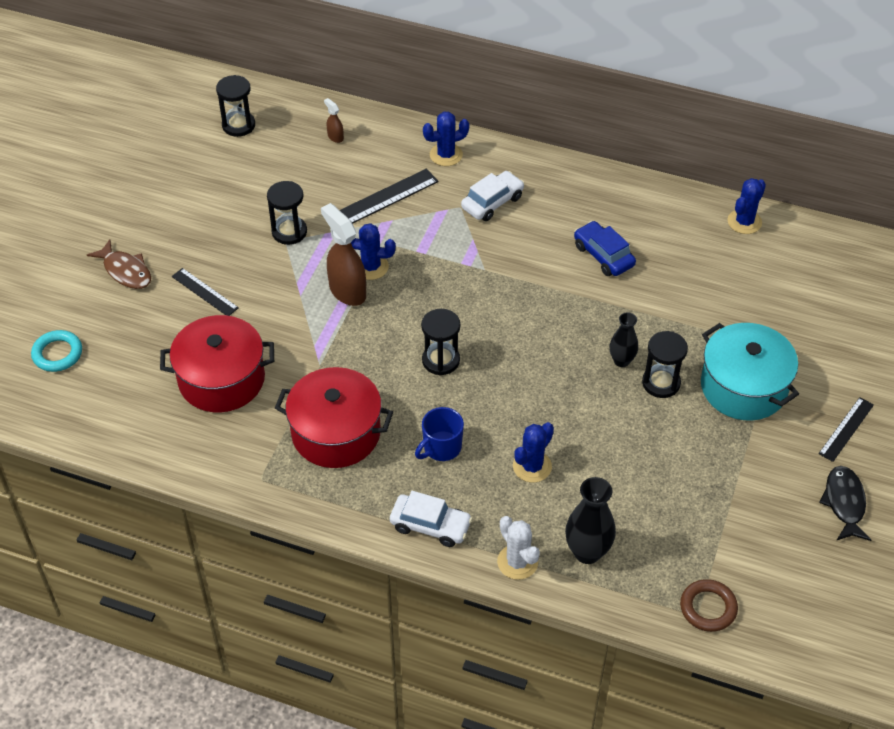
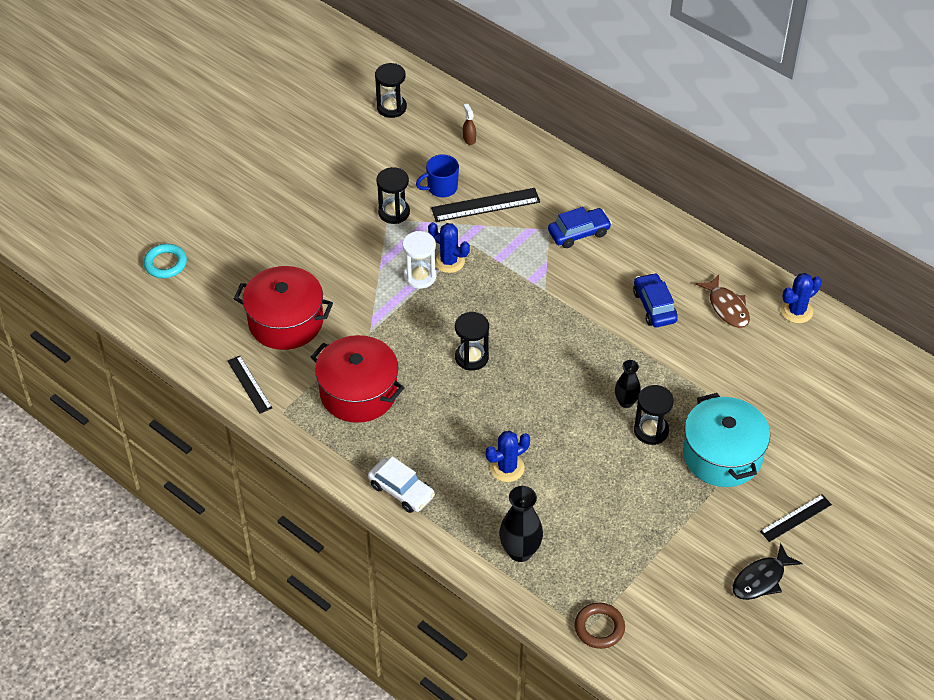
camera: 20 degrees right, 0 degrees up
brown fish [87,239,151,289] -> brown fish moved to [696,275,750,328]
black ruler [172,268,239,316] -> black ruler moved to [228,356,272,414]
brown spray bottle [321,203,366,306] -> white hourglass [403,231,436,289]
blue mug [415,407,464,461] -> blue mug moved to [416,154,459,197]
blue cactus [423,112,469,166] -> none
white car [461,171,524,221] -> blue car [548,207,612,248]
white cactus [497,516,540,580] -> none
black fish [819,466,871,541] -> black fish turned 150 degrees counterclockwise [733,543,803,600]

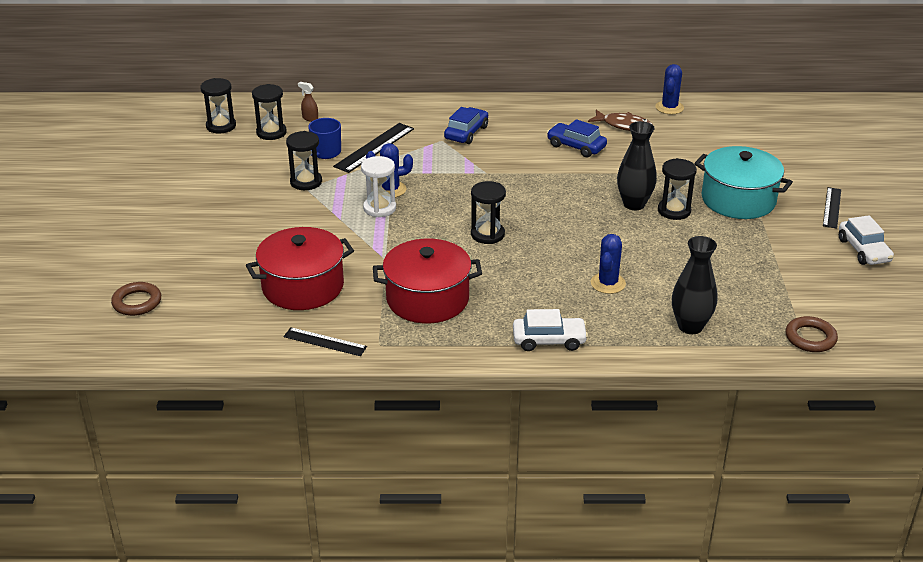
camera: 40 degrees left, 15 degrees down
turquoise ring [143,244,187,278] -> brown ring [111,282,161,316]
black vase [615,360,641,408] -> black vase [617,121,657,210], size x1.57
black fish [733,543,803,600] -> white car [839,215,894,265]
none -> black hourglass [252,84,287,140]

